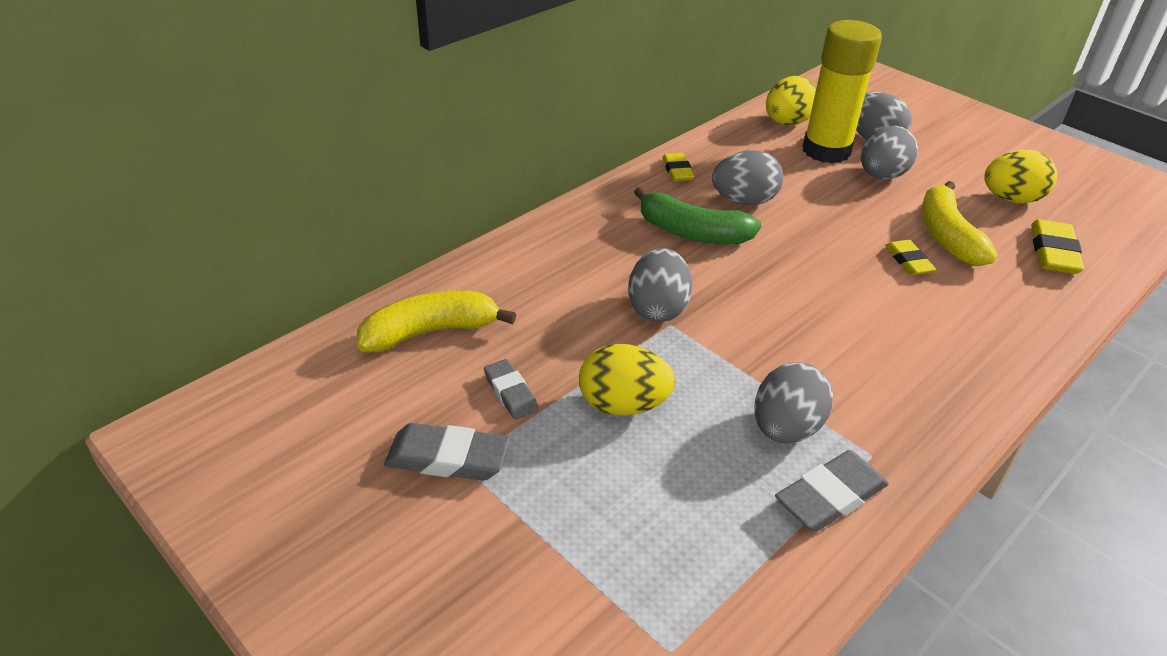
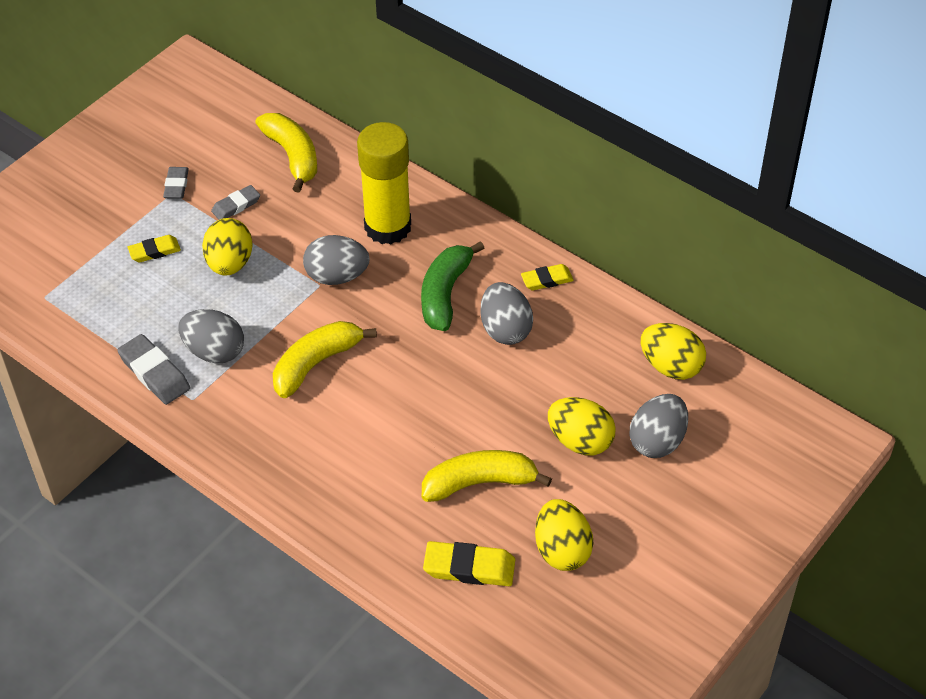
camera: 85 degrees right, 10 degrees up
grey eraser [384,423,510,480] -> grey eraser [163,167,189,199], size x0.64
yellow glue stick [803,20,882,163] -> yellow glue stick moved to [357,122,411,244]
grey egg [861,126,918,180] -> yellow egg [548,397,616,456]
yellow eraser [885,240,936,275] -> yellow eraser moved to [127,235,181,263]
none -> yellow banana [273,321,377,398]

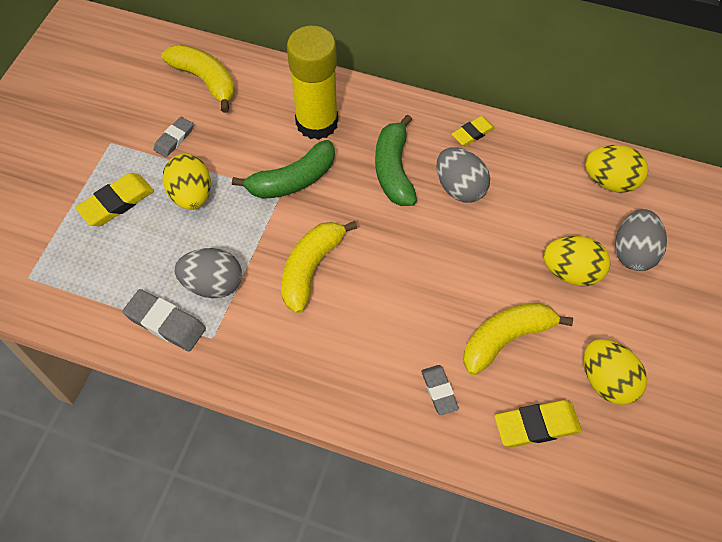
camera: 20 degrees left, 10 degrees up
yellow eraser [127,235,181,263] -> yellow eraser [75,173,154,226], size x1.56
grey eraser [163,167,189,199] -> grey eraser moved to [421,365,459,415]
grey egg [303,235,370,285] -> green banana [232,140,335,199]

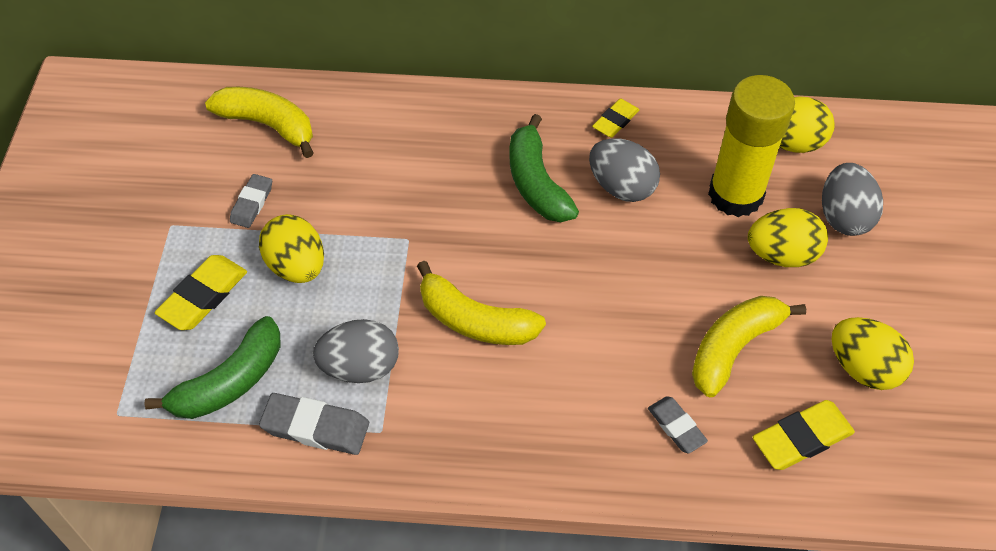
camera: 15 degrees left, 5 degrees down
green banana [232,140,335,199] -> green banana moved to [144,316,281,419]
yellow banana [281,221,357,313] -> yellow banana turned 75 degrees counterclockwise [417,261,546,345]
yellow glue stick [287,26,338,140] -> yellow glue stick moved to [708,75,795,217]

